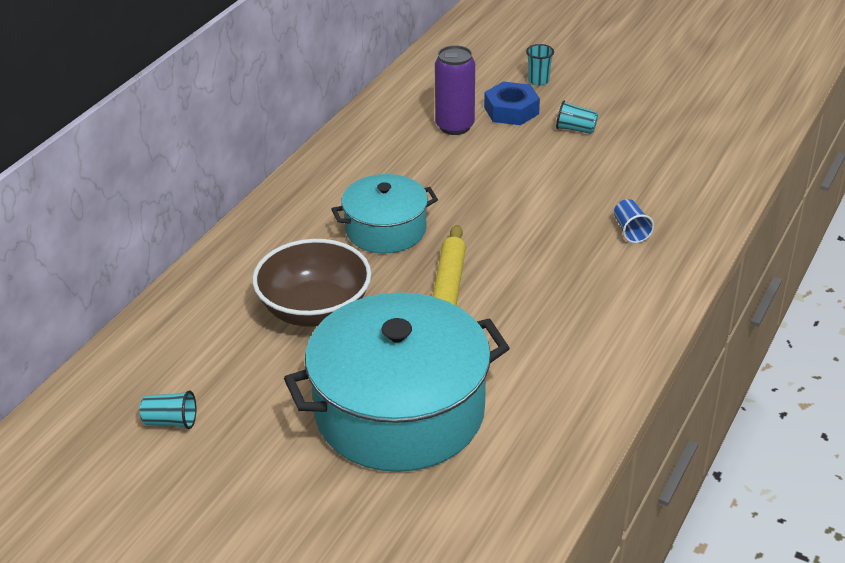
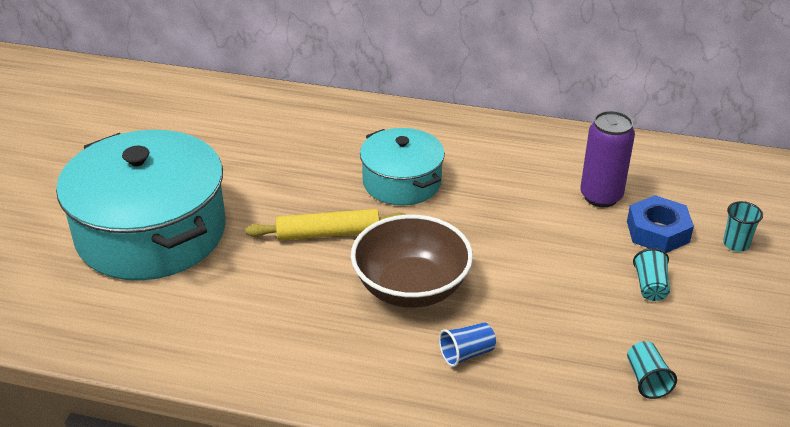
camera: 75 degrees right, 0 degrees up
turquoise cup [140,390,196,429] -> turquoise cup moved to [627,341,677,399]
brown bowl [252,239,371,327] -> brown bowl moved to [351,215,473,308]

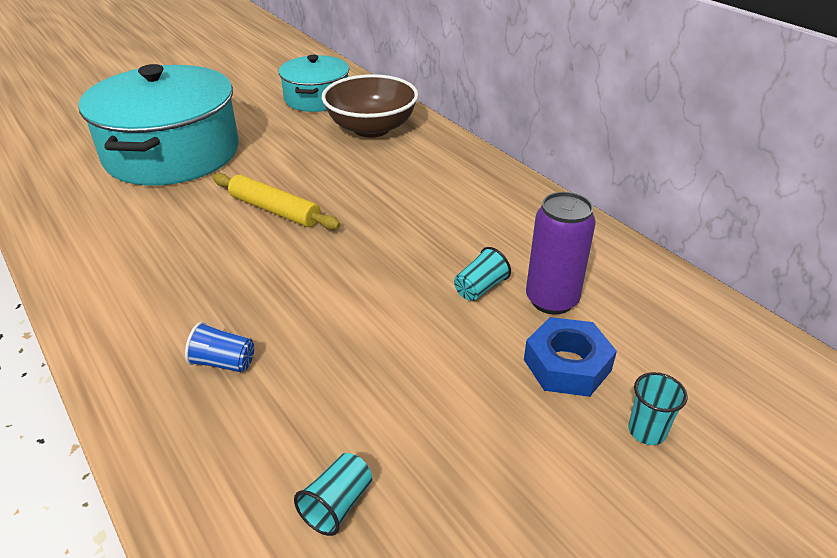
camera: 40 degrees right, 0 degrees up
brown bowl [351,215,473,308] -> brown bowl moved to [321,74,419,138]
turquoise pot [360,128,445,205] -> turquoise pot moved to [279,55,349,112]
turquoise cup [633,248,670,301] -> turquoise cup moved to [454,247,511,301]

